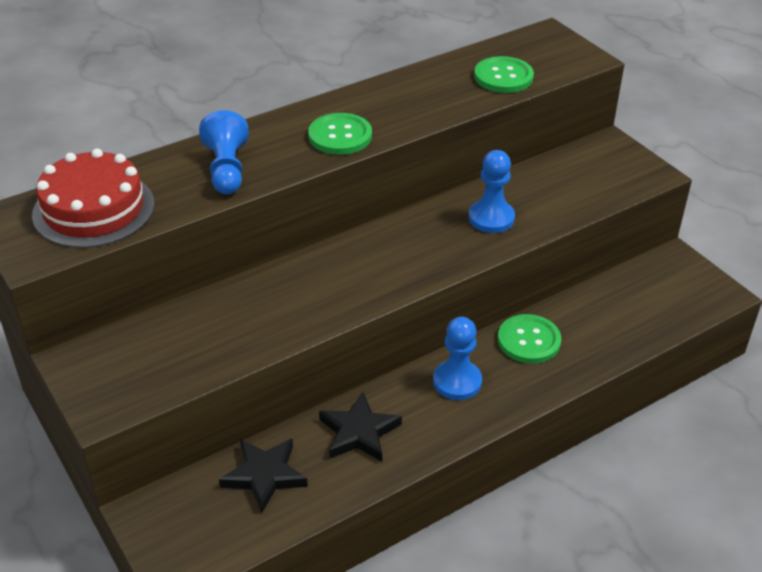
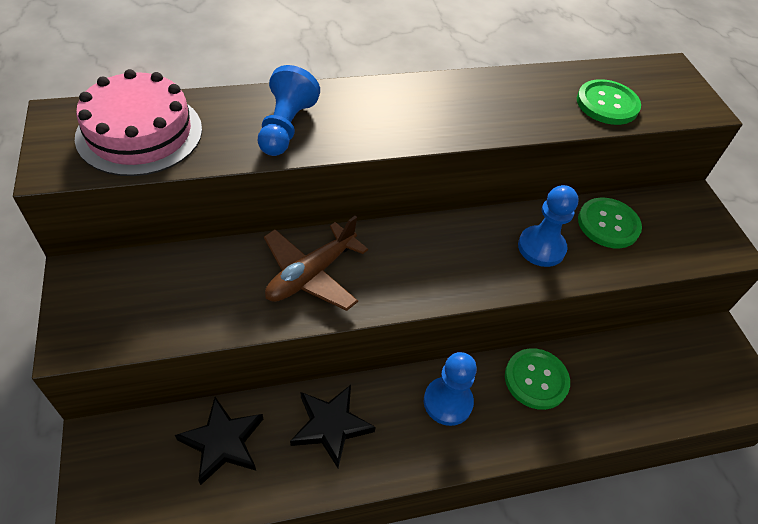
camera: 15 degrees right, 10 degrees up
red cake [32,149,155,248] -> pink cake [75,69,202,176]
green button [308,113,372,155] -> green button moved to [578,198,642,248]
none -> brown plane [264,216,368,311]

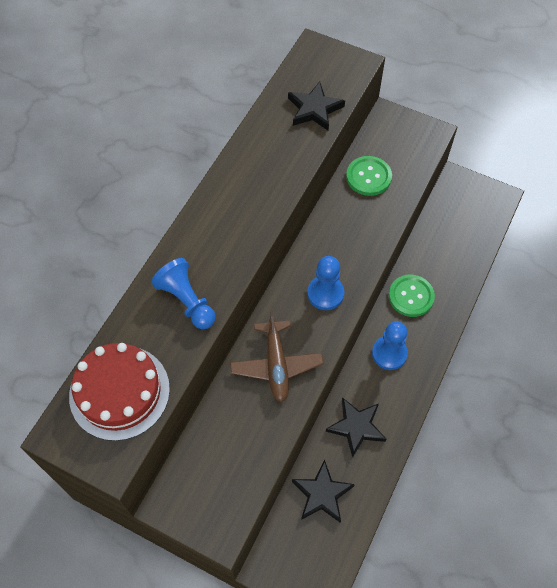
camera: 45 degrees left, 10 degrees up
pink cake [75,69,202,176] -> red cake [69,343,170,441]
blue pawn [518,185,579,267] -> blue pawn moved to [307,256,344,310]
green button [577,79,641,125] -> black star [288,82,345,130]

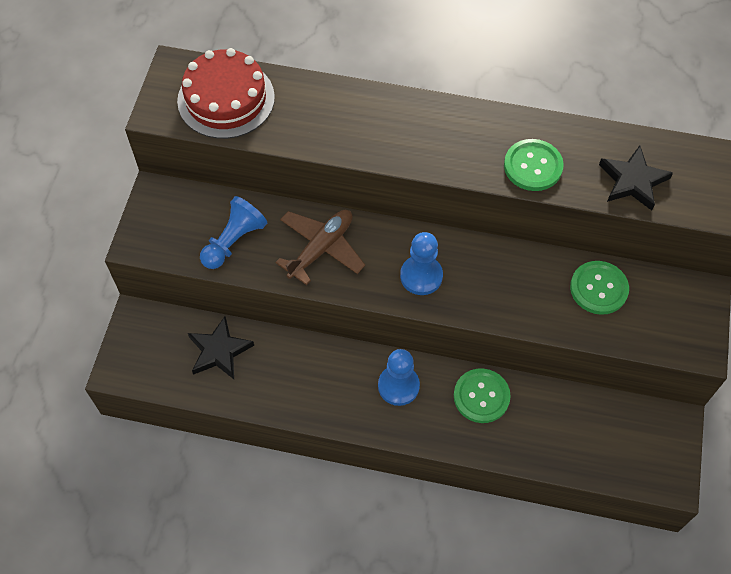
camera: 75 degrees right, 0 degrees up
blue pawn [151,258,215,329] -> blue pawn moved to [200,196,267,269]
brown plane [230,310,324,402] -> brown plane turned 150 degrees clockwise [275,210,365,285]
black star [326,397,386,458] -> none
none -> green button [504,139,564,191]

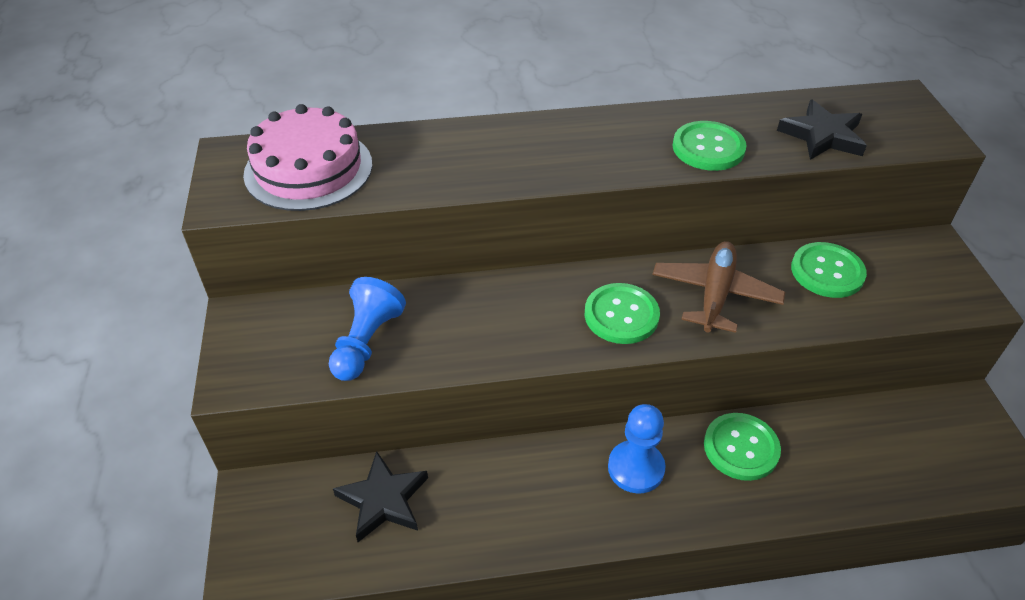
camera: 20 degrees left, 15 degrees down
red cake [177,48,275,139] -> pink cake [243,104,372,211]
brown plane [275,210,365,285] -> brown plane moved to [652,241,785,333]
blue pawn [400,232,443,295] -> green button [584,283,660,344]

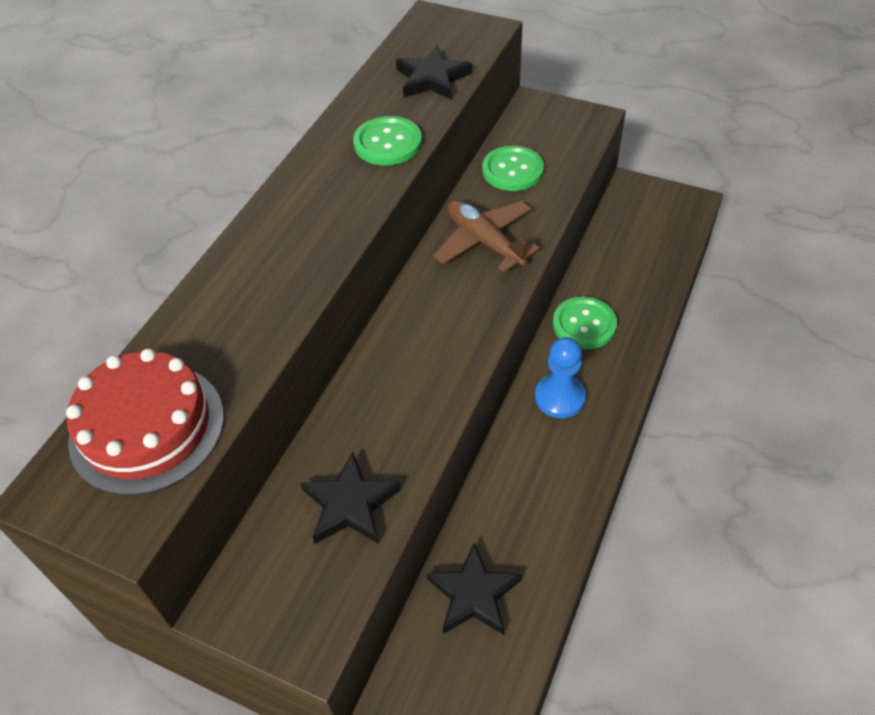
camera: 55 degrees left, 5 degrees up
pink cake [243,104,372,211] -> red cake [66,349,224,495]
blue pawn [329,277,406,381] -> black star [300,452,401,544]
green button [584,283,660,344] -> none

